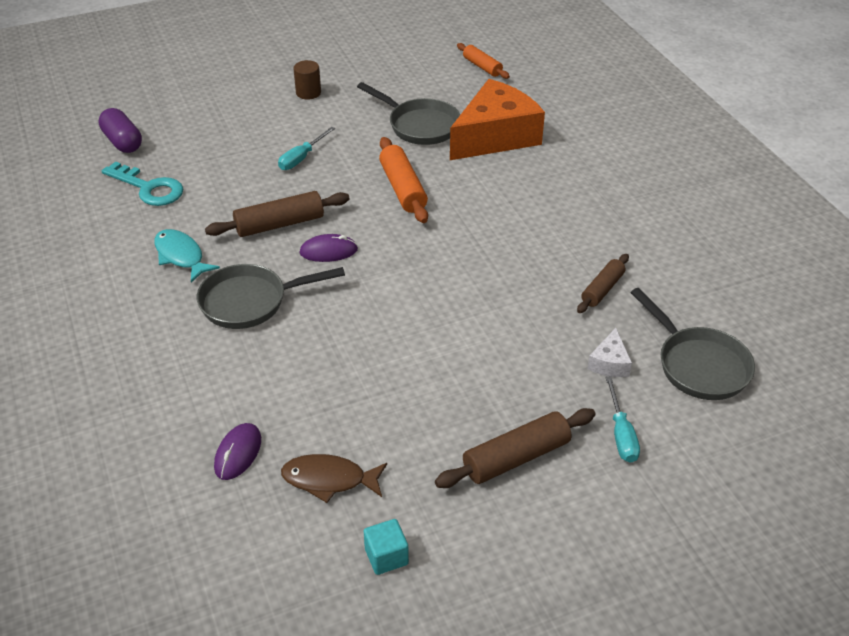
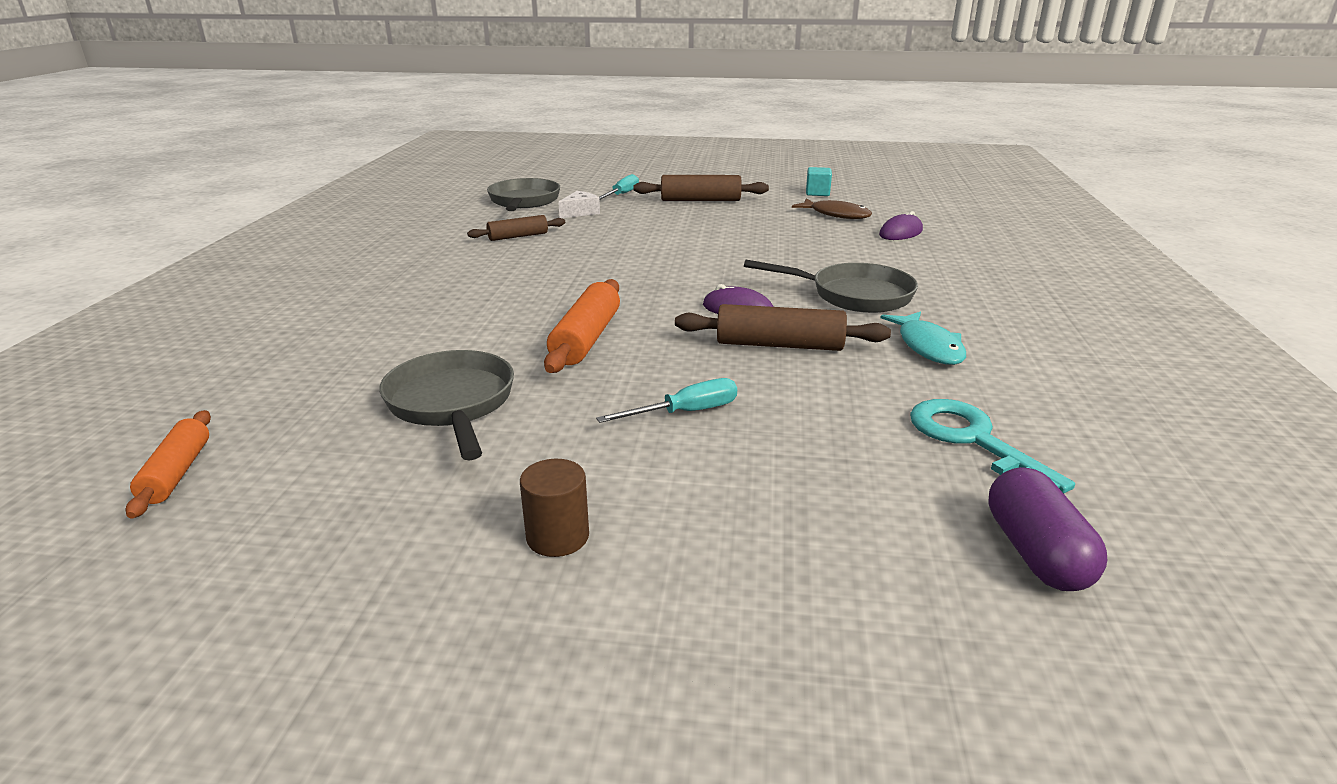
camera: 150 degrees left, 15 degrees down
orange cheese [450,79,545,160] -> none

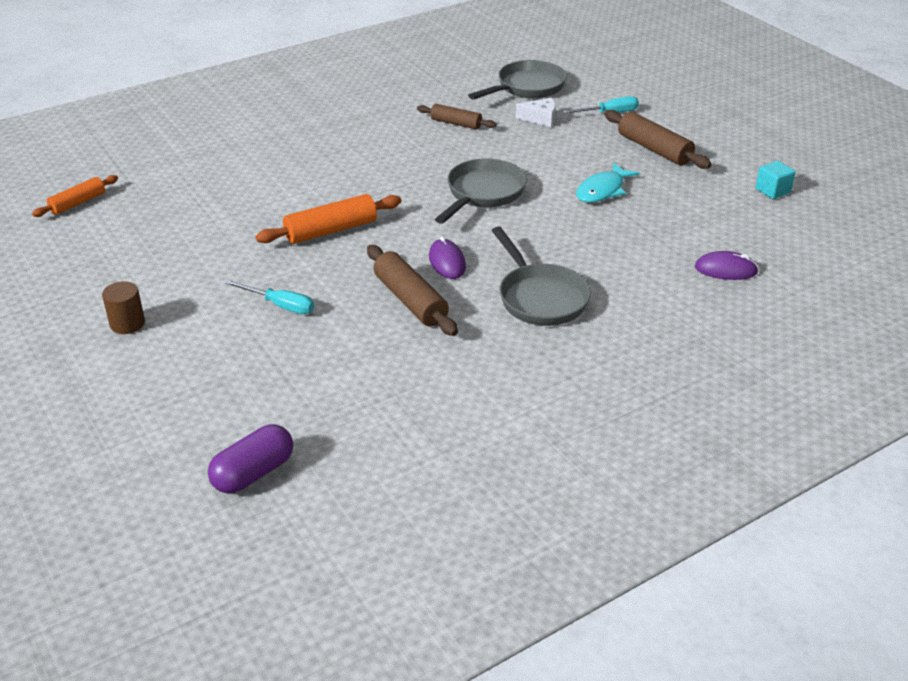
camera: 50 degrees right, 10 degrees up
grey pan [379,350,514,460] -> grey pan moved to [435,158,527,224]
brown fish [792,198,872,219] -> none
turquoise fish [880,312,966,365] -> turquoise fish moved to [576,163,639,203]
turquoise key [910,399,1075,493] -> none

